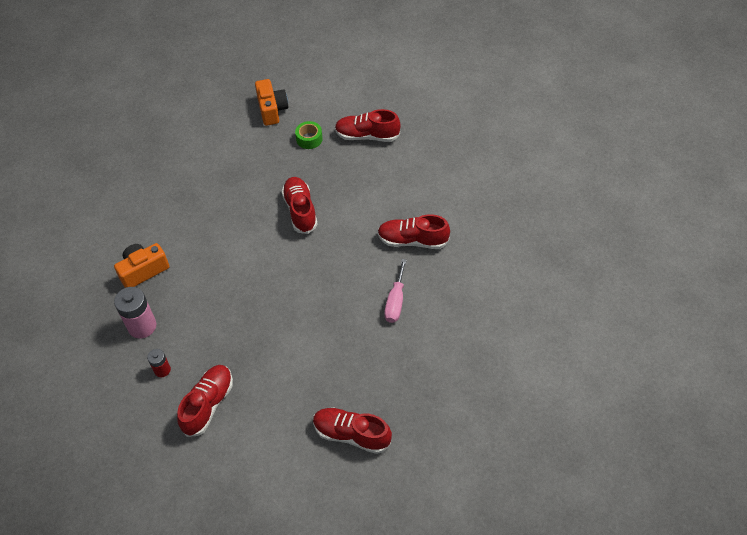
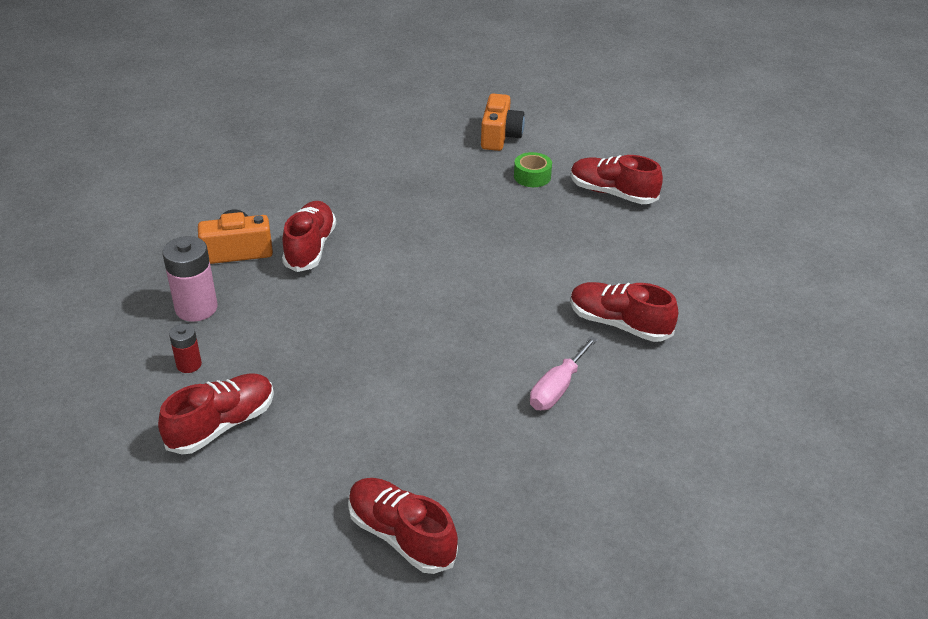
camera: 20 degrees right, 15 degrees down
red shoe [281,177,318,234] -> red shoe moved to [282,201,336,272]

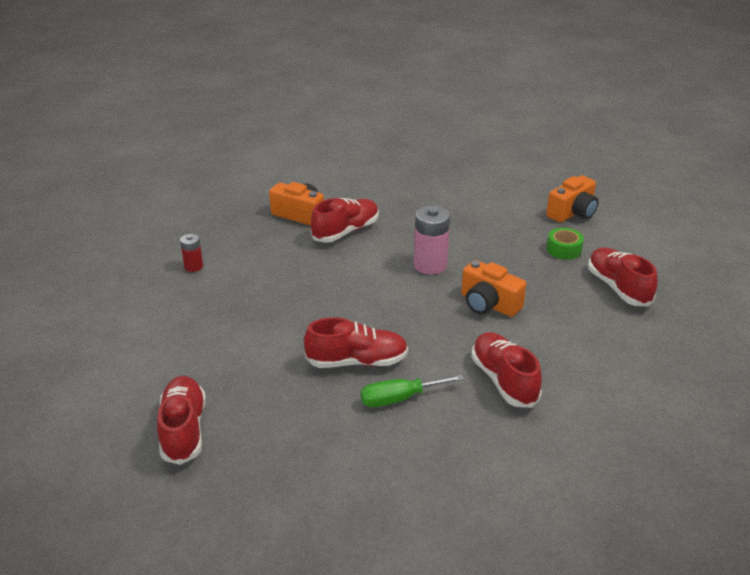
camera: 40 degrees right, 5 degrees down
red shoe [158,373,274,455] -> red shoe moved to [304,317,408,368]
pink battery [162,236,217,322] -> pink battery moved to [414,206,450,275]
pink screwdriver [530,336,598,410] -> green screwdriver [361,374,464,407]
none -> orange camera [461,260,526,317]

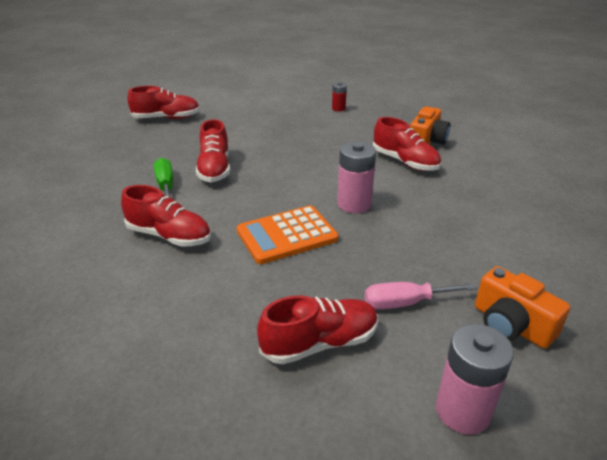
camera: 90 degrees right, 0 degrees up
orange camera [461,260,526,317] -> orange calculator [237,205,339,264]
red shoe [471,332,542,408] -> red shoe turned 45 degrees clockwise [121,185,211,247]
green tape [547,228,584,260] -> pink screwdriver [365,282,477,310]
none -> pink battery [436,324,514,435]

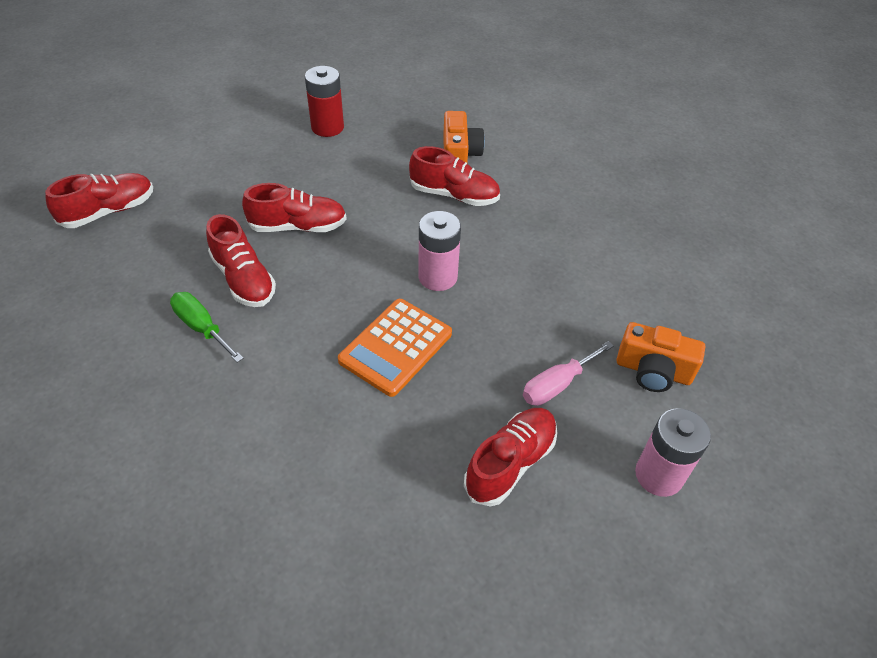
camera: 30 degrees left, 15 degrees up
red shoe [121,185,211,247] -> red shoe moved to [242,183,347,232]
red battery [332,82,347,111] -> red battery [305,66,344,137], size x1.79

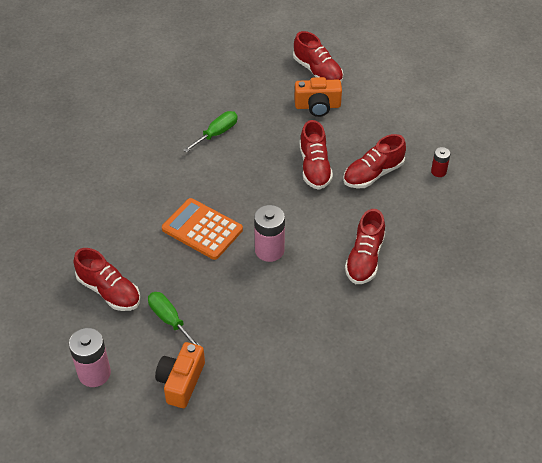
camera: 90 degrees right, 0 degrees up
red shoe [206,214,276,307] -> red shoe moved to [343,134,406,188]
red battery [305,66,344,137] -> red battery [431,147,450,177], size x0.56
orange camera [443,111,485,163] -> orange camera moved to [294,77,342,117]
pink screwdriver [523,341,614,406] -> green screwdriver [148,292,200,346]

